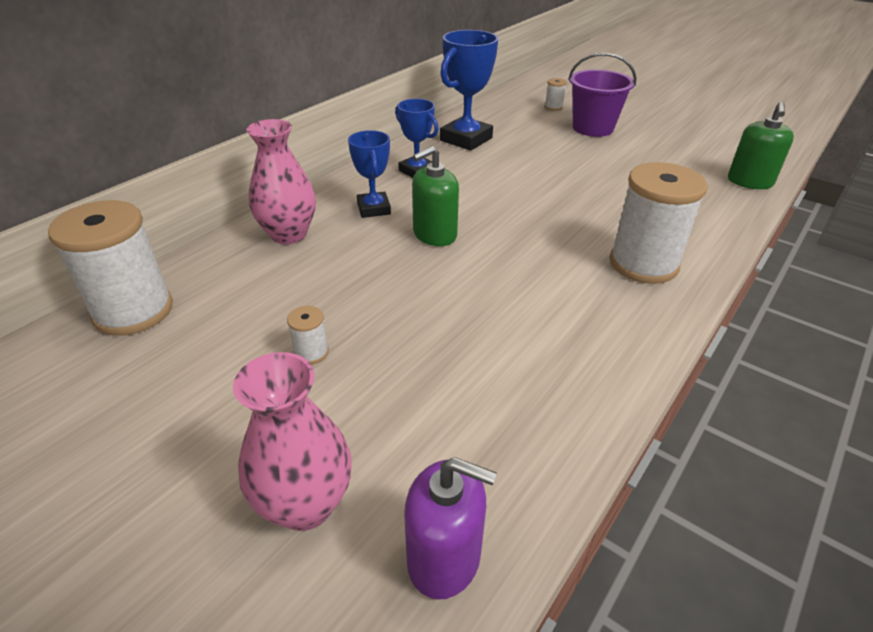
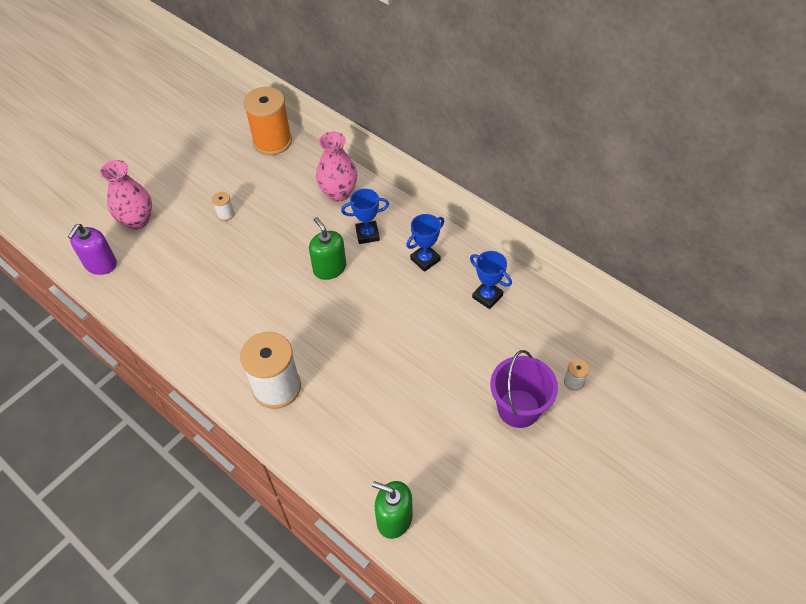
camera: 95 degrees right, 15 degrees up
white spool [48,200,173,336] -> orange spool [243,87,292,155]
blue trophy [440,30,498,151] -> blue trophy [470,251,512,309], size x0.63

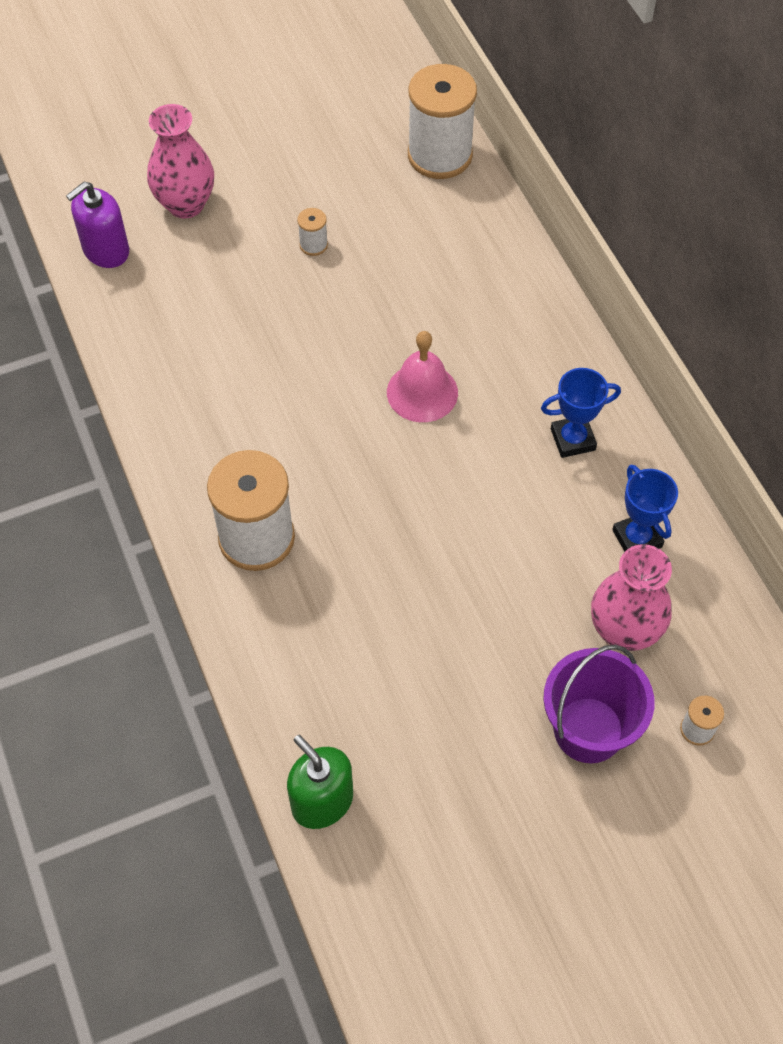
camera: 25 degrees right, 5 degrees up
orange spool [243,87,292,155] -> white spool [408,64,477,179]
green soap dispenser [309,217,346,280] -> pink bell [387,331,458,422]
pink vase [316,132,357,202] -> pink vase moved to [591,544,672,651]
blue trophy [341,189,389,244] -> none

